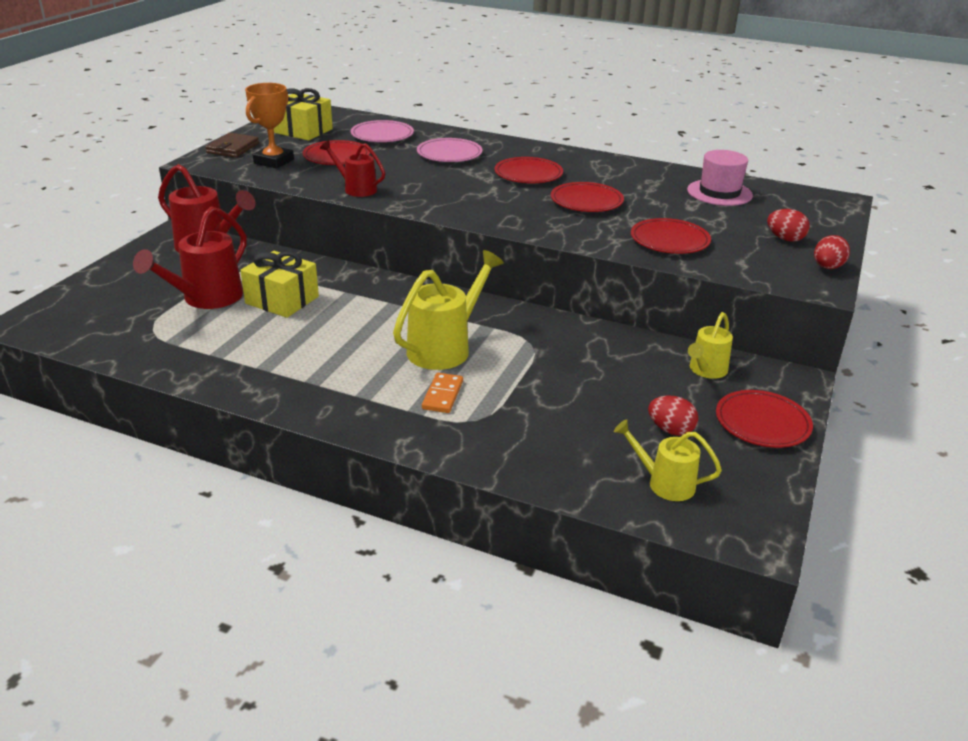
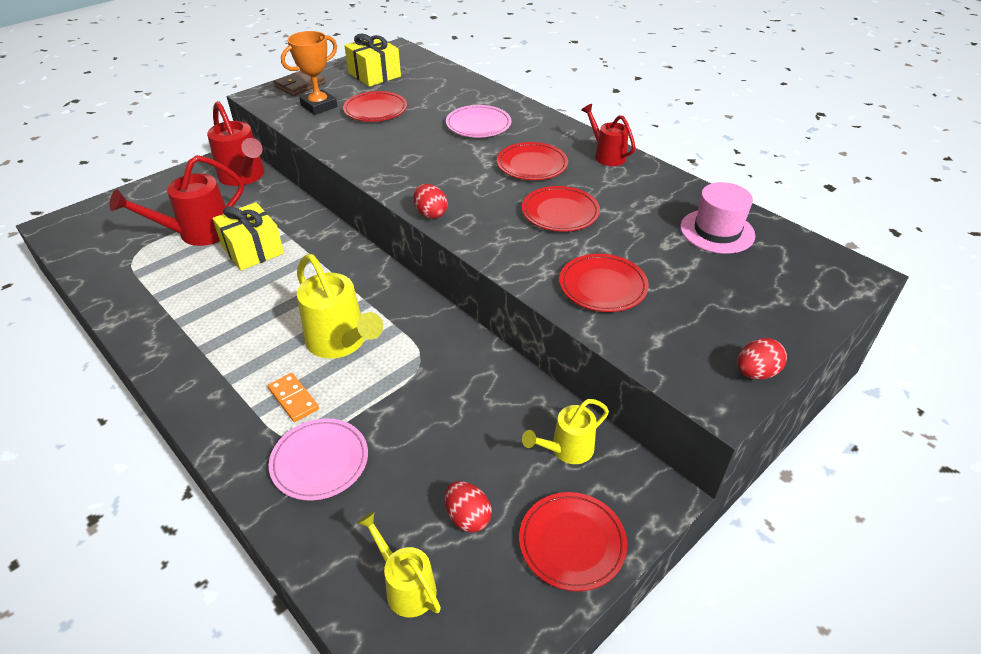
camera: 25 degrees right, 10 degrees up
red watering can [320,140,385,197] -> red watering can moved to [581,104,635,166]
pink plate [351,120,414,142] -> pink plate moved to [269,419,368,500]
yellow watering can [393,250,504,370] -> yellow watering can turned 75 degrees clockwise [297,254,383,359]
orange domino [422,373,463,413] -> orange domino turned 75 degrees counterclockwise [268,373,319,422]
red egg [767,209,810,242] -> red egg moved to [414,184,448,219]

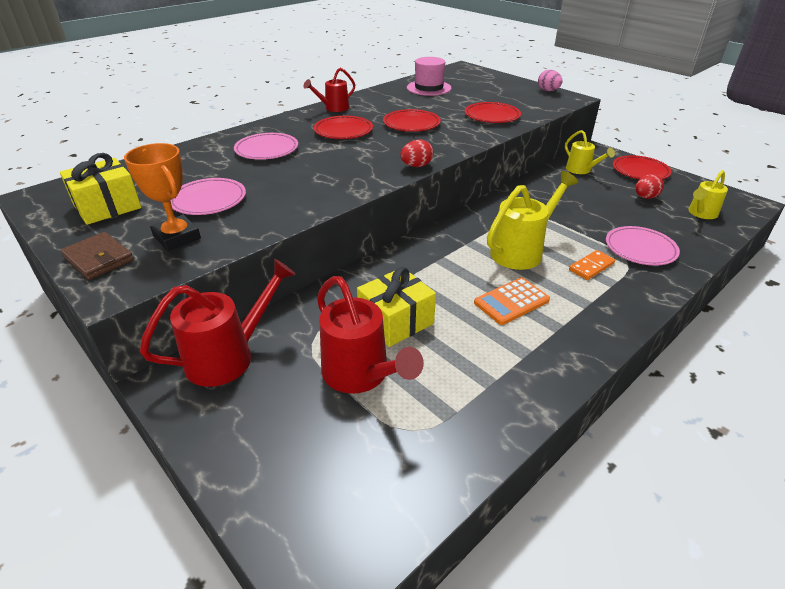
camera: 90 degrees left, 5 degrees down
red plate [343,91,407,122] -> pink plate [171,178,246,215]
red egg [737,338,787,379] -> pink egg [538,70,562,91]
none -> orange calculator [474,277,550,325]

